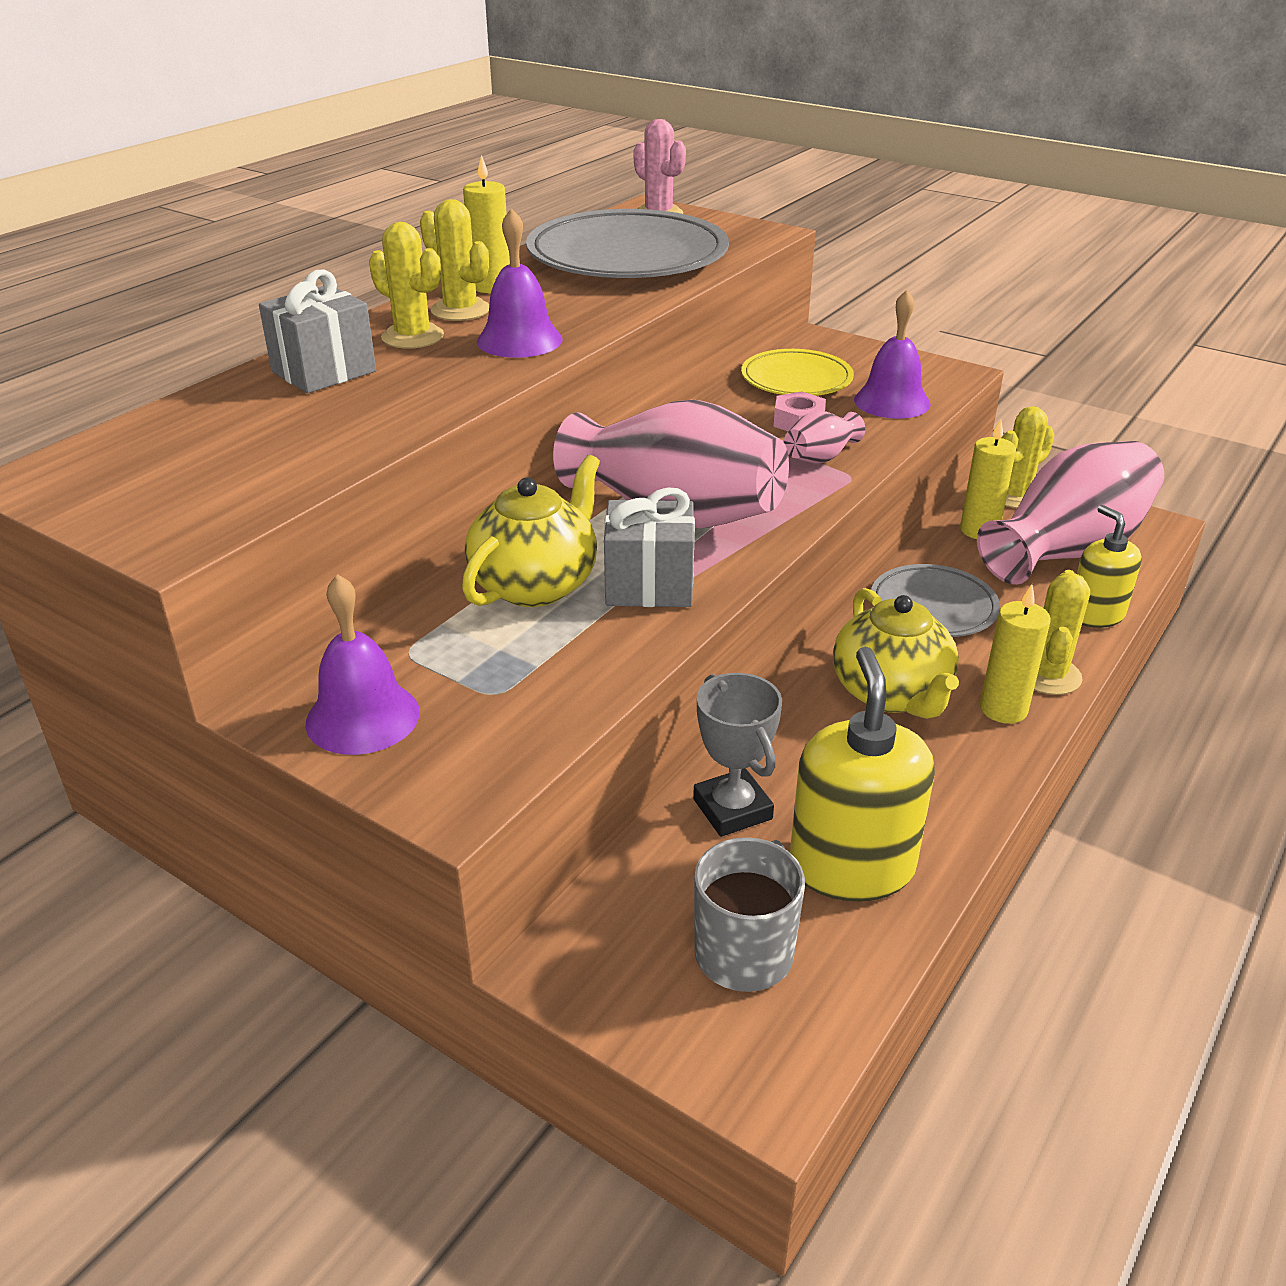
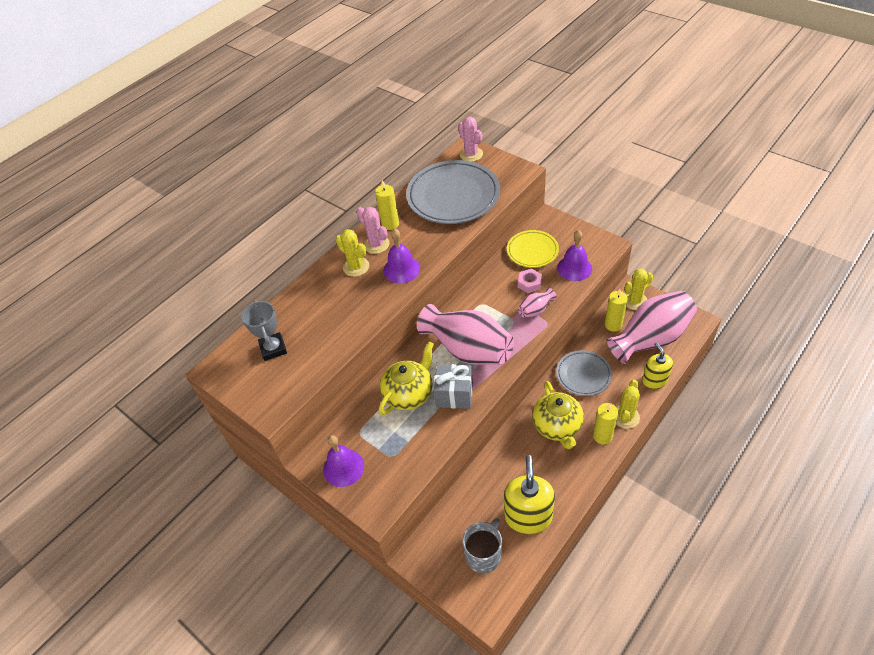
camera: 10 degrees right, 15 degrees up
grey gift [259,270,376,393] -> none
yellow cactus [420,199,489,321] -> pink cactus [357,207,390,254]
grey trophy [693,673,782,837] -> grey trophy moved to [242,300,287,361]

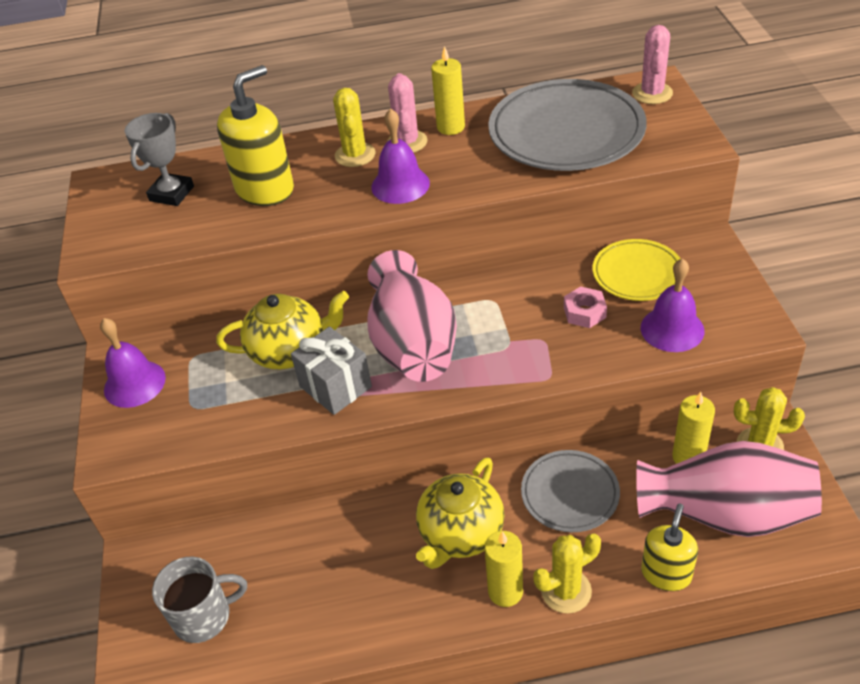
camera: 40 degrees right, 5 degrees down
yellow soap dispenser [504,455,555,534] -> yellow soap dispenser moved to [217,65,294,206]
pink vase [518,288,557,318] -> none

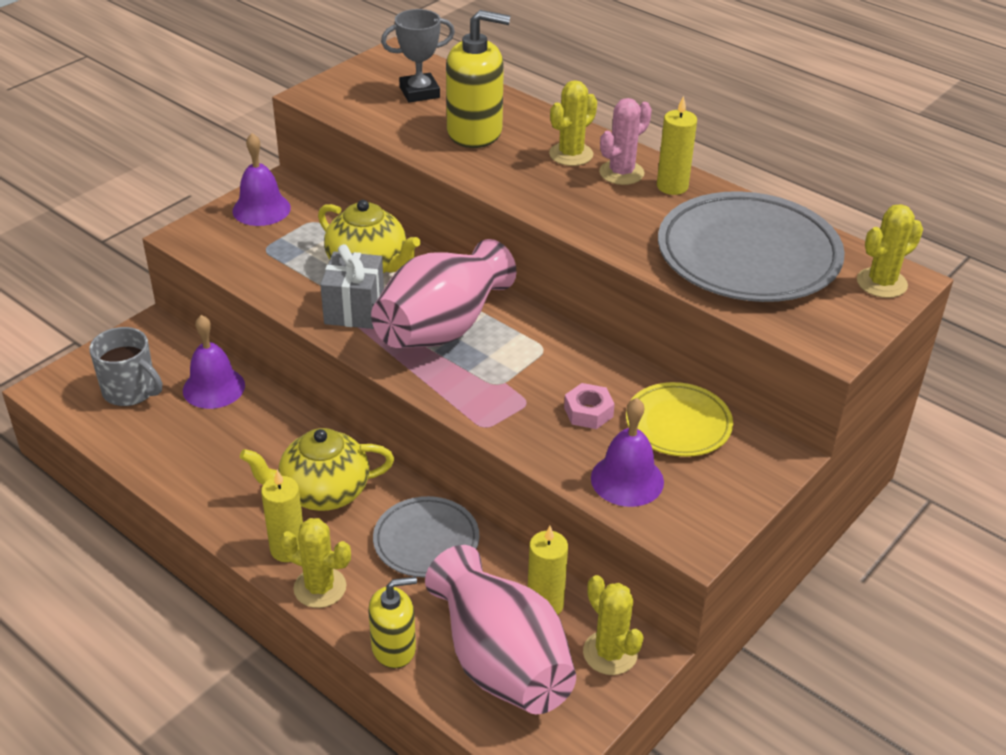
camera: 45 degrees right, 5 degrees down
purple bell [371,108,430,204] -> purple bell moved to [183,315,245,409]
pink cactus [632,25,673,104] -> yellow cactus [857,204,923,298]

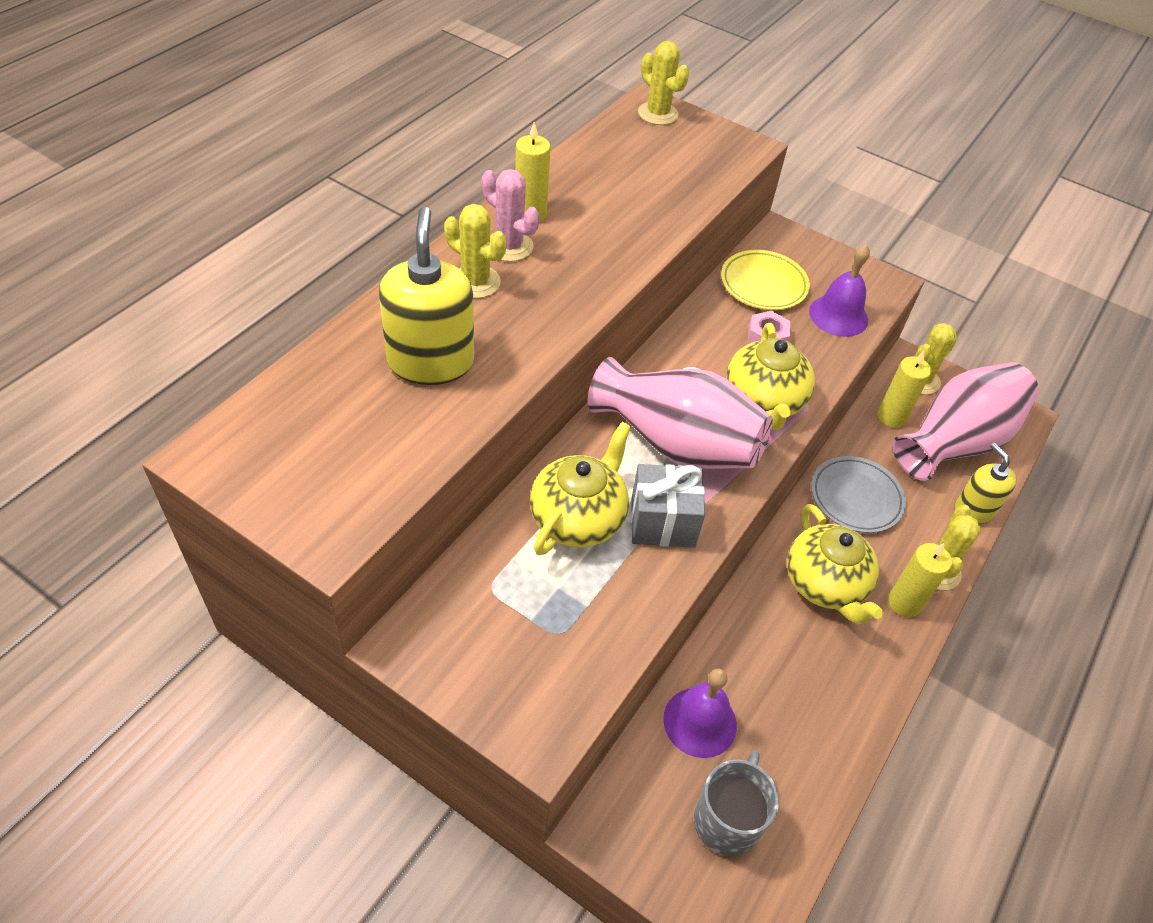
camera: 100 degrees left, 10 degrees up
purple bell [232,133,291,226] -> none
grey trophy [381,9,455,103] -> none
grey plate [658,191,845,302] -> none
none -> yellow teapot [726,323,815,430]

